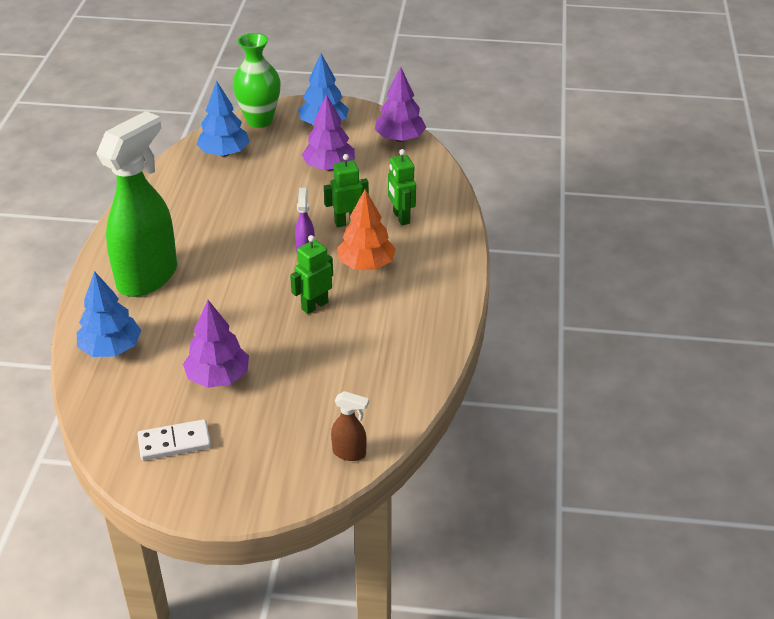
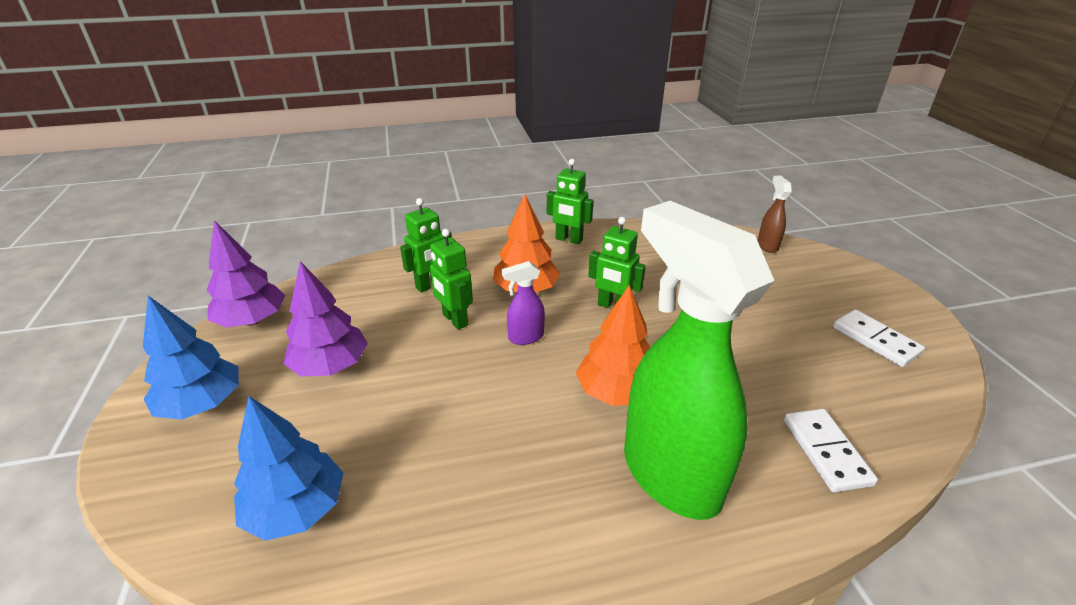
camera: 110 degrees left, 5 degrees down
blue tree [77,271,141,357] -> white domino [784,409,878,492]
green spray bottle [96,111,177,297] -> green spray bottle turned 45 degrees clockwise [624,201,774,520]
purple tree [183,300,249,388] -> none
green vase [233,33,281,128] -> none
none -> green robot [547,159,594,244]
none -> orange tree [576,285,650,406]

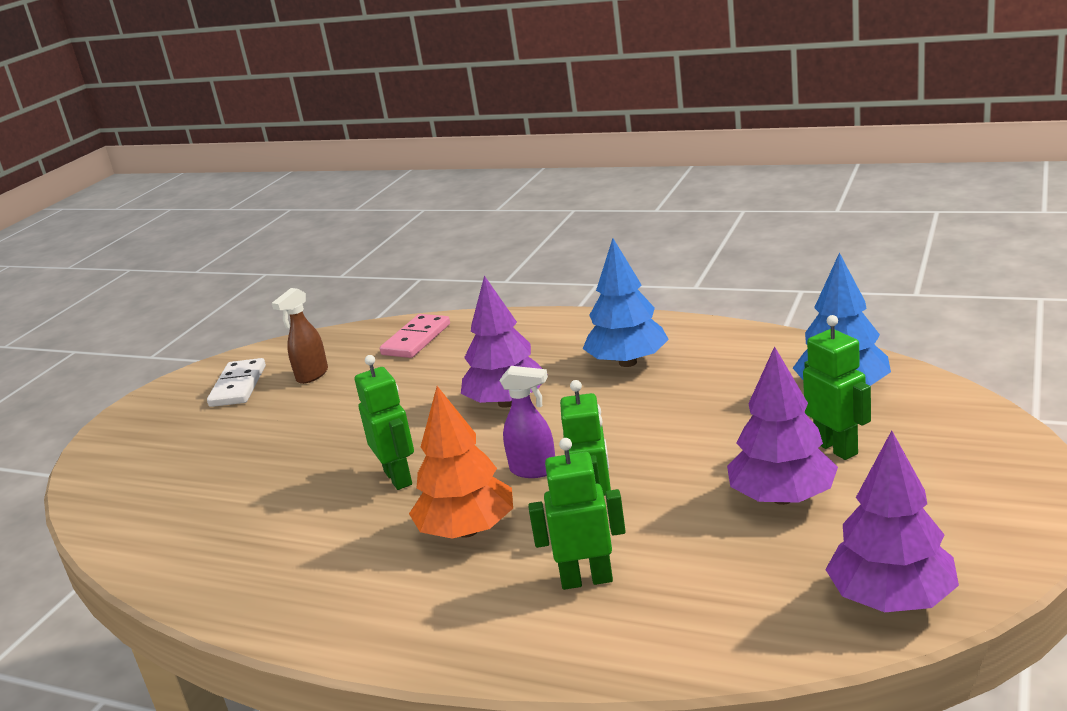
camera: 140 degrees left, 10 degrees down
blue tree [143,296,239,420] -> blue tree moved to [583,238,669,367]
green robot [547,159,594,244] -> green robot moved to [803,315,871,460]
orange tree [576,285,650,406] -> purple tree [461,276,548,408]
green spray bottle [624,201,774,520] -> none
brown spray bottle [758,176,792,253] -> brown spray bottle moved to [272,288,328,384]
white domino [784,409,878,492] -> pink domino [380,314,450,358]

